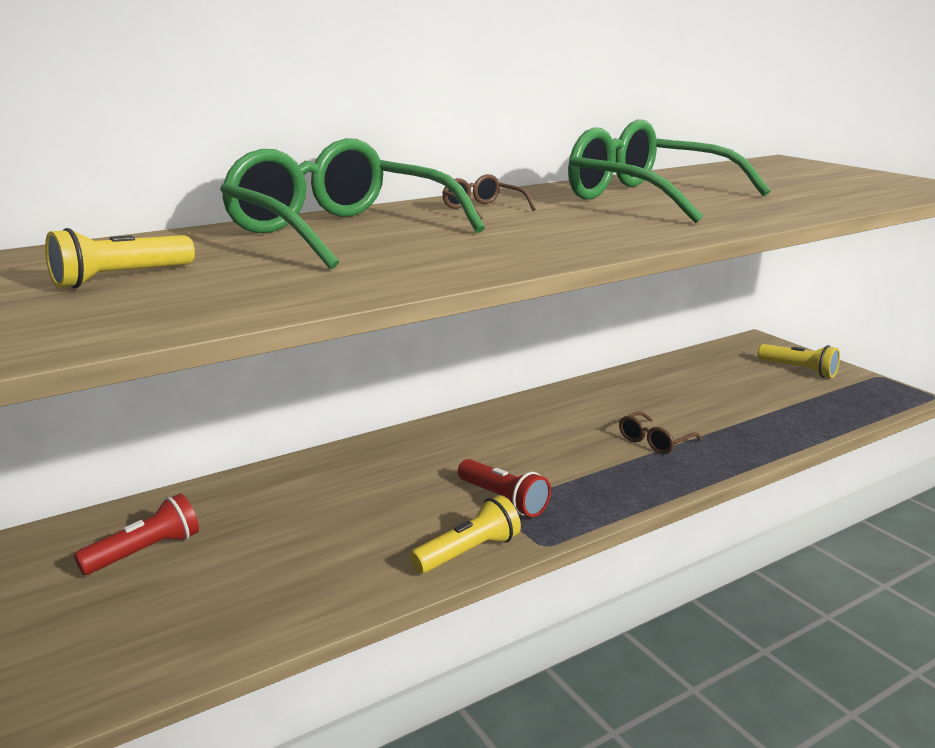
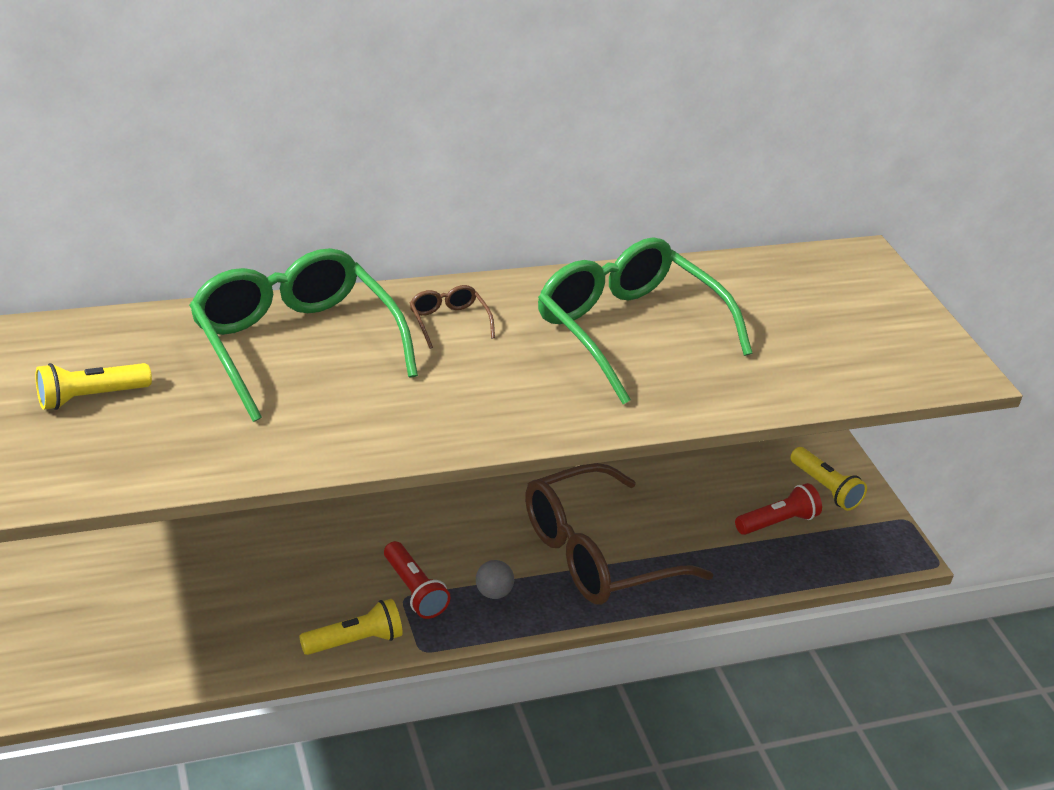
camera: 10 degrees right, 15 degrees up
red flashlight [74,493,199,575] -> red flashlight moved to [735,483,822,535]
brown glasses [619,411,702,454] -> brown glasses [525,463,713,605], size x2.43
none -> grey ball [476,560,514,599]

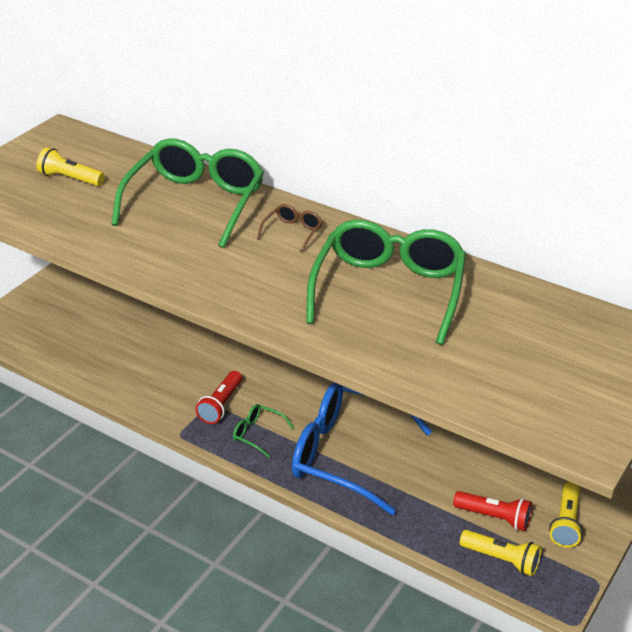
camera: 55 degrees right, 0 degrees up
yellow flashlight [299,599,403,655] -> yellow flashlight moved to [460,530,541,576]
grey ball [476,560,514,599] -> green glasses [233,404,294,458]
brown glasses [525,463,713,605] -> blue glasses [292,382,432,515]

